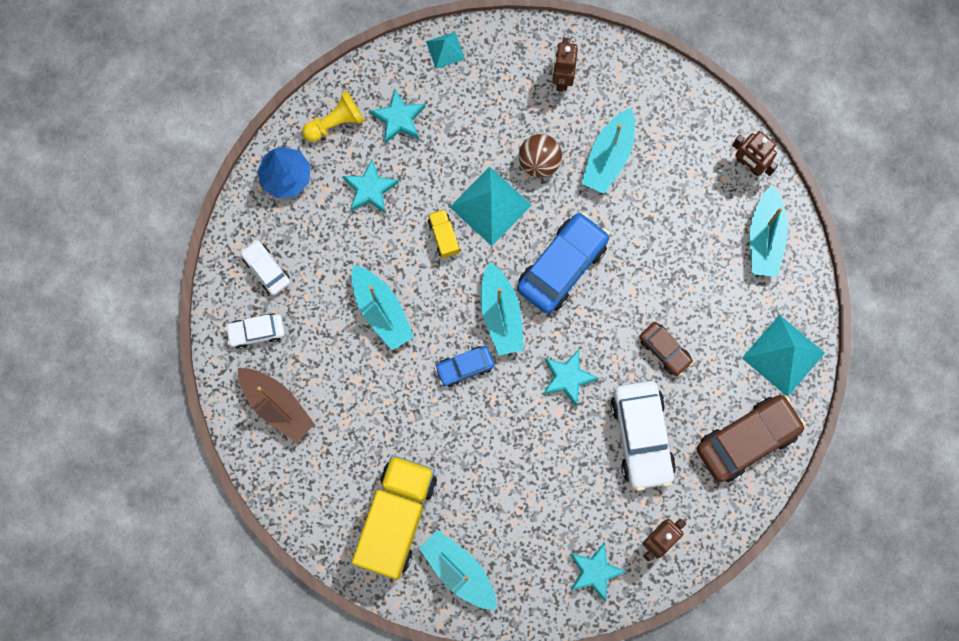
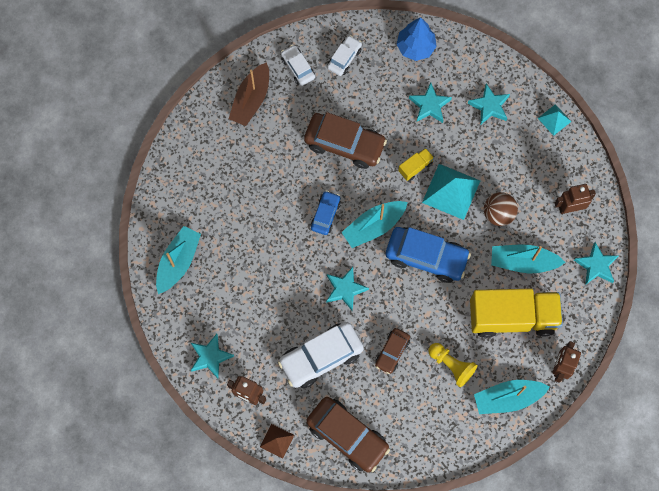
camera: 70 degrees right, 5 degrees down
yellow pawn [302,91,364,142] -> yellow pawn moved to [428,343,478,387]
turquoise boat [351,265,414,350] -> brown car [304,112,387,169]
yellow truck [352,455,437,580] -> yellow truck moved to [470,289,563,338]
blue car [434,346,495,387] -> blue car turned 60 degrees clockwise [310,191,341,235]
turquoise pyramid [742,315,825,396] -> none
none -> brown pyramid [260,424,294,458]
none -> turquoise star [574,242,619,285]

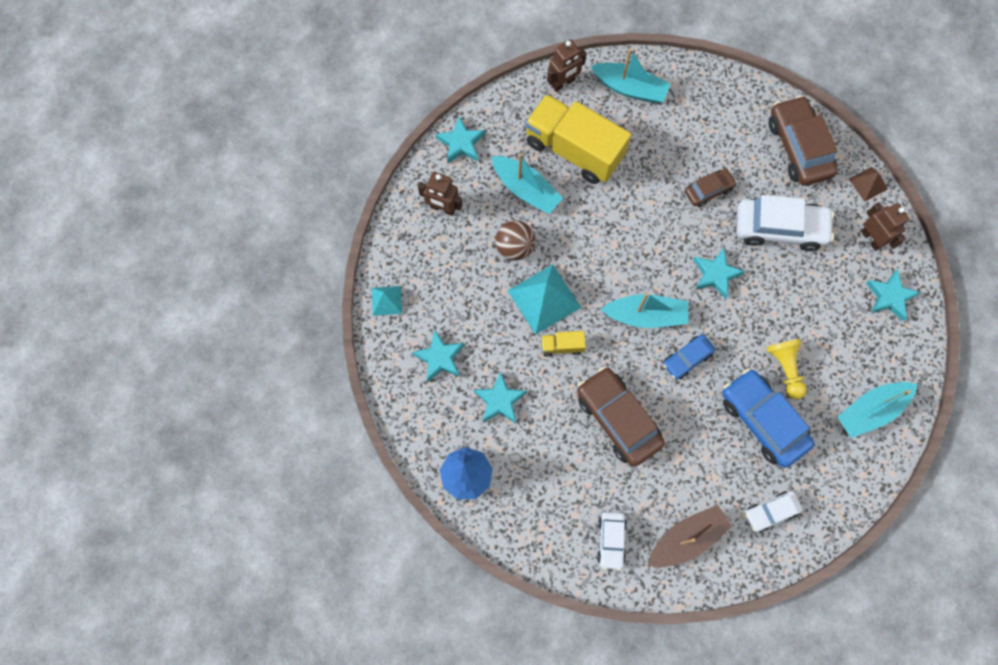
camera: 145 degrees left, 0 degrees up
white car [327,35,362,76] -> white car moved to [745,491,803,533]
blue car [386,227,471,283] -> blue car moved to [722,368,814,468]
yellow pawn [428,343,478,387] -> yellow pawn moved to [766,339,807,399]

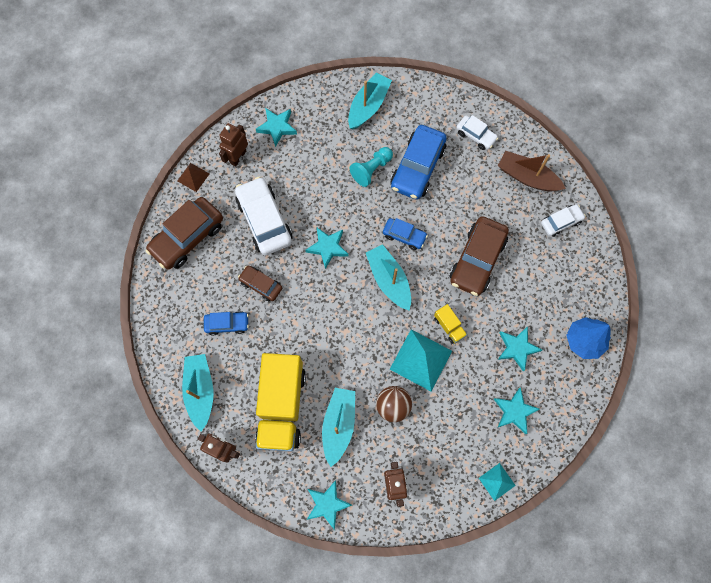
camera: 120 degrees left, 0 degrees up
yellow pawn [766,339,807,399] -> turquoise pawn [350,147,393,187]
turquoise boat [837,382,918,438] -> turquoise boat turned 90 degrees counterclockwise [348,72,392,129]
none -> blue car [204,311,249,335]

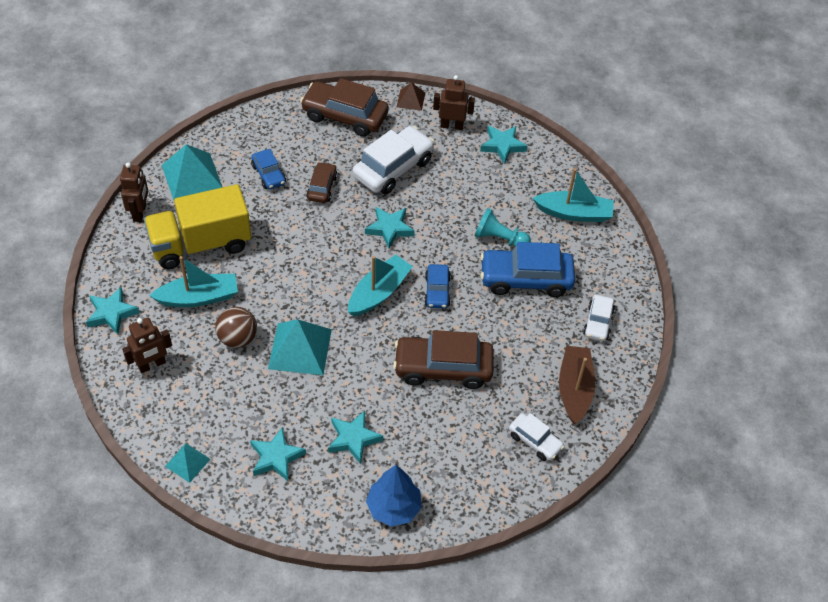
camera: 65 degrees right, 20 degrees down
turquoise boat [182,354,213,431] -> turquoise pyramid [162,144,222,200]
yellow truck [434,304,467,344] -> none

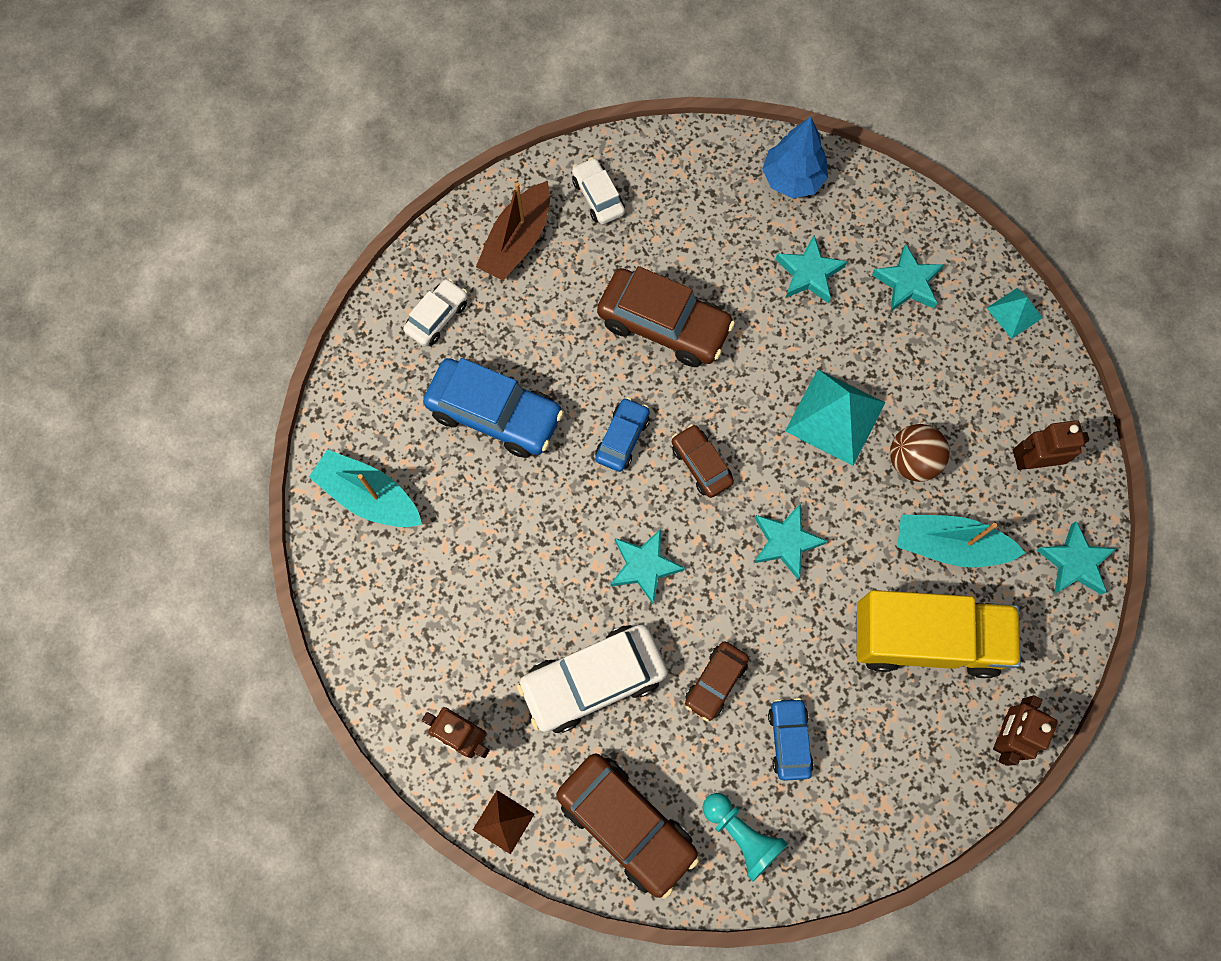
camera: 155 degrees left, 20 degrees up
turquoise pyramid [162,144,222,200] -> none
turquoise boat [348,255,413,316] -> brown car [672,424,734,498]
turquoise pawn [474,208,531,247] -> turquoise pawn moved to [703,793,788,881]
turquoise star [480,126,527,164] -> turquoise star moved to [754,504,827,579]

